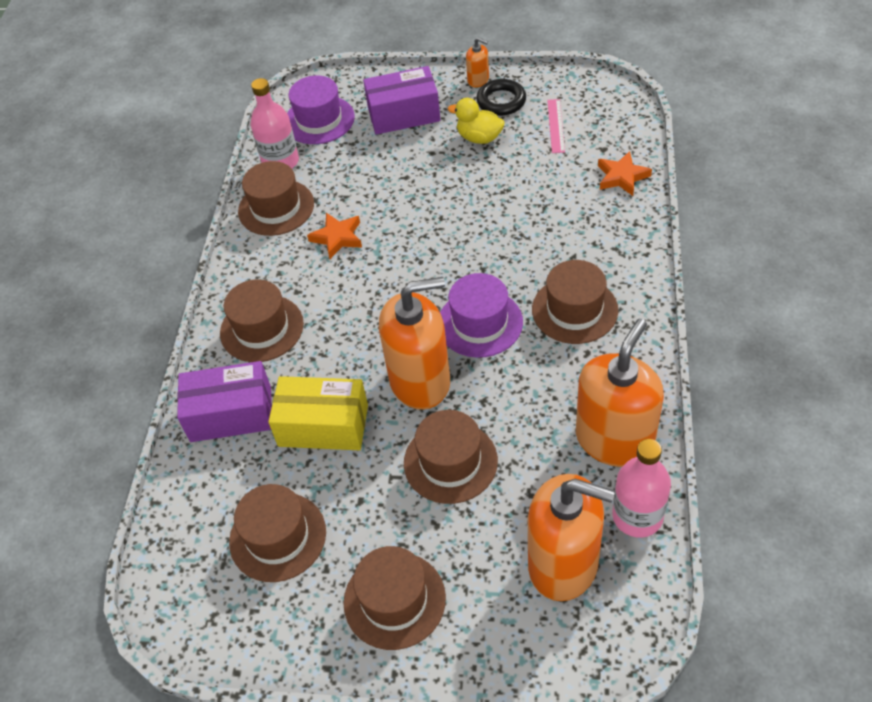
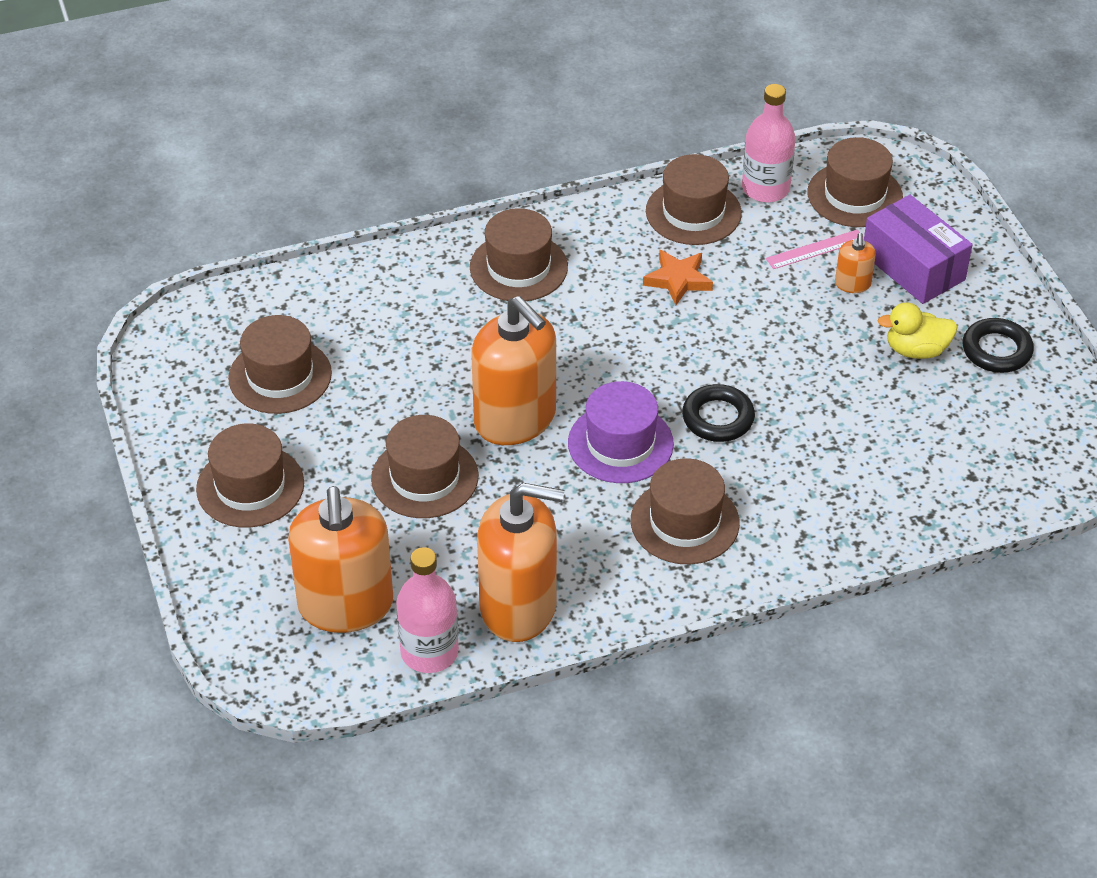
camera: 60 degrees right, 5 degrees down
purple box [177,361,272,442] -> none
yellow box [268,376,368,450] -> none
purple hat [287,75,355,144] -> brown hat [807,137,903,227]
yellow duck [448,98,505,144] -> yellow duck turned 90 degrees counterclockwise [877,302,957,359]
orange soap dispenser [466,38,489,88] -> orange soap dispenser moved to [835,233,876,293]
pink ruler [547,99,565,153] -> pink ruler moved to [766,229,864,269]
orange star [598,151,652,196] -> none
none -> black ring [682,384,755,442]

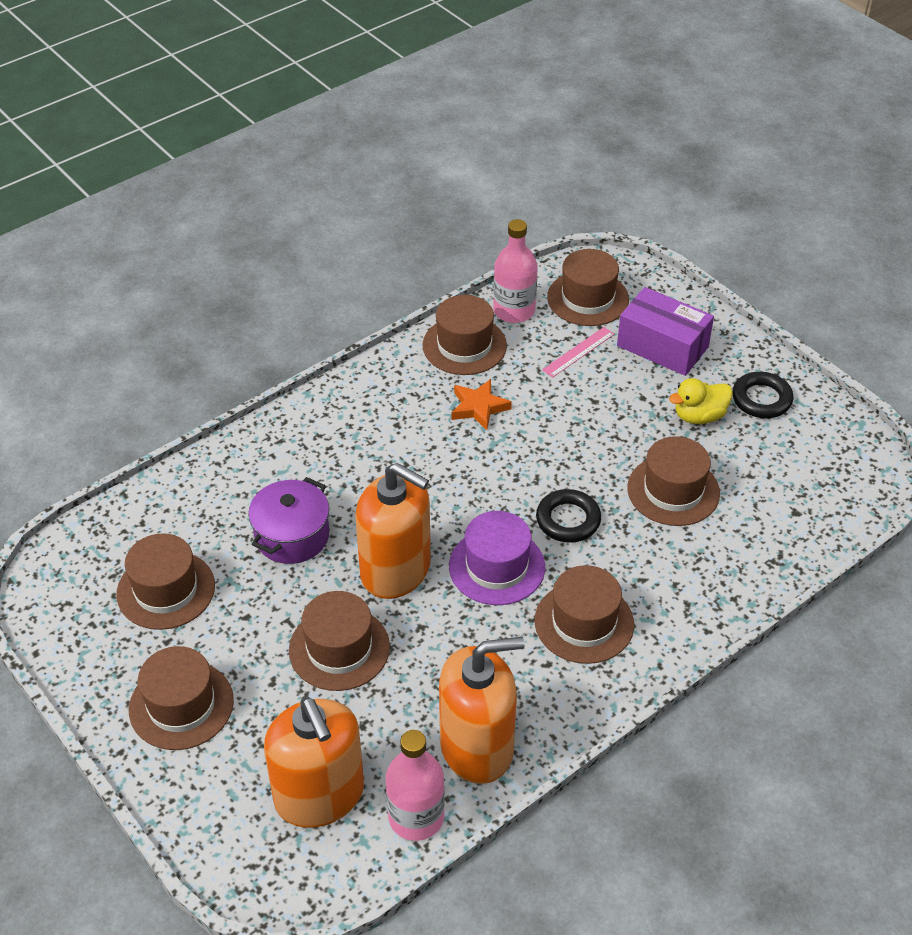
camera: 20 degrees left, 0 degrees up
brown hat [470,208,568,301] -> brown hat moved to [627,436,720,526]
orange soap dispenser [835,233,876,293] -> none
none -> purple pot [248,477,329,564]

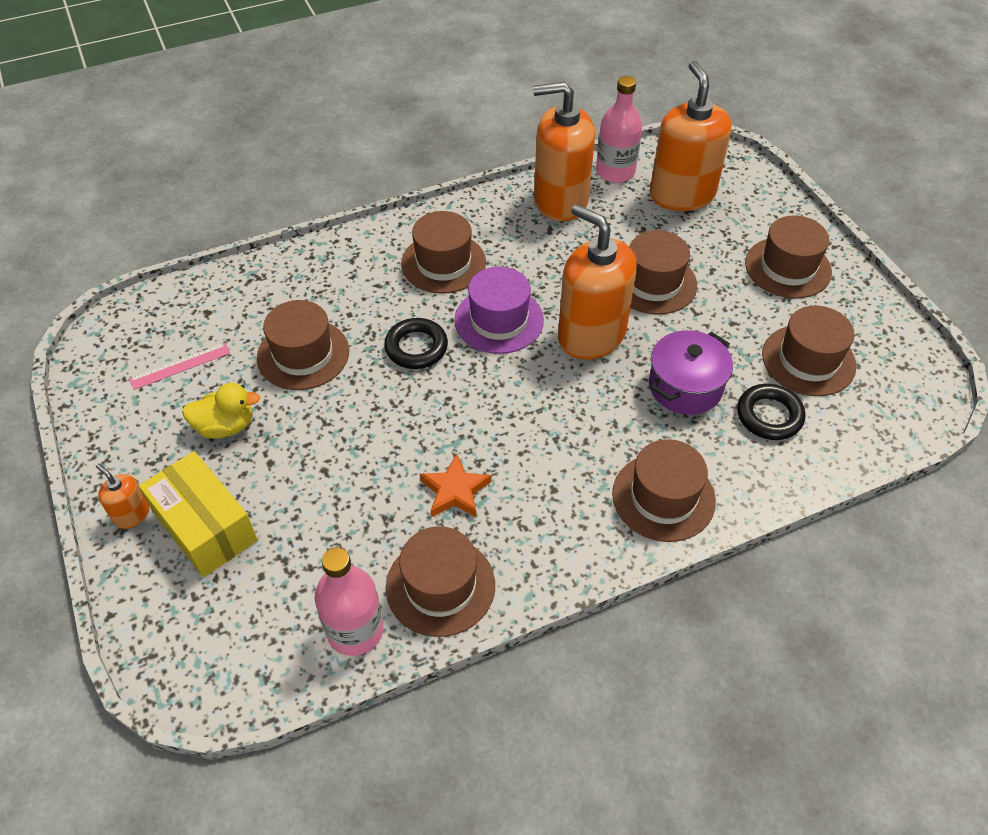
camera: 165 degrees left, 5 degrees up
pink ruler [542,327,614,378] -> pink ruler moved to [129,342,230,390]
brown hat [547,249,629,326] -> brown hat moved to [612,439,716,542]
purple box [617,287,714,376] -> yellow box [139,451,258,577]
black ring [732,372,794,418] -> black ring moved to [737,384,805,440]
none -> orange soap dispenser [96,464,150,529]

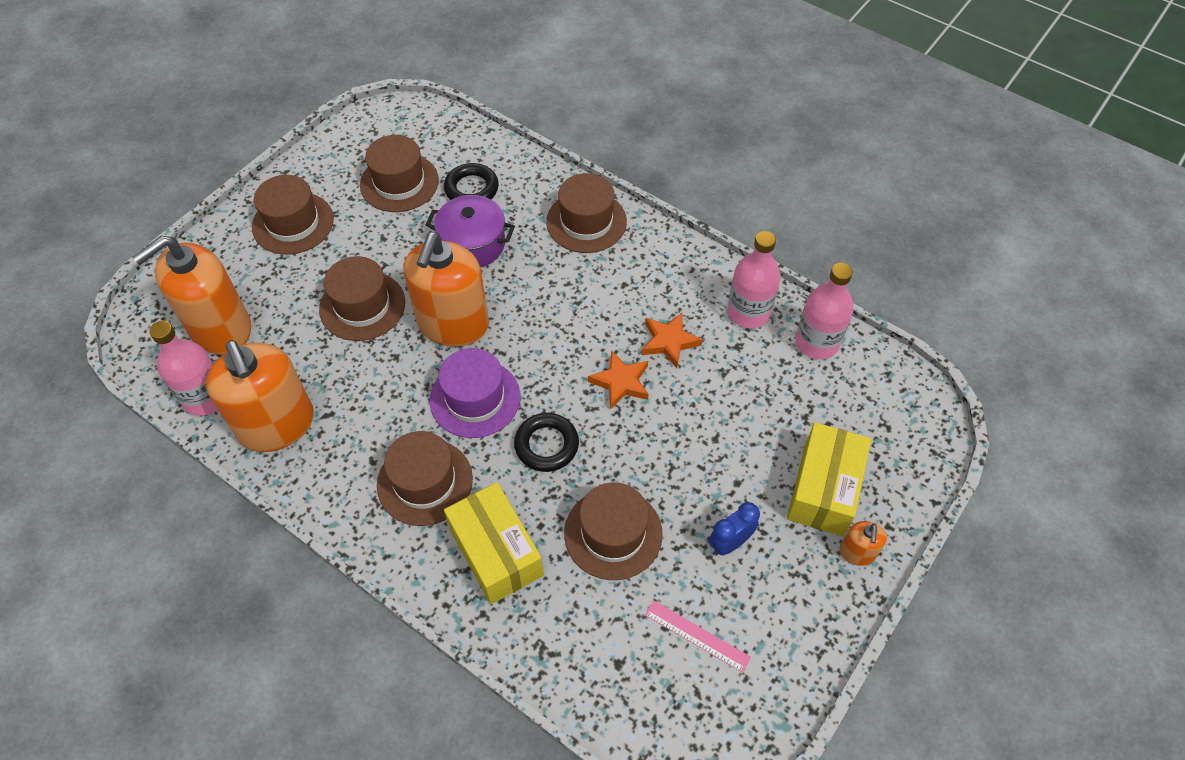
camera: 120 degrees left, 5 degrees up
yellow duck [182,383,260,439] -> blue clock [709,502,760,556]
brown hat [386,526,495,637] -> pink bottle [727,231,781,328]
none -> yellow box [444,482,544,604]
none -> orange star [588,350,649,410]

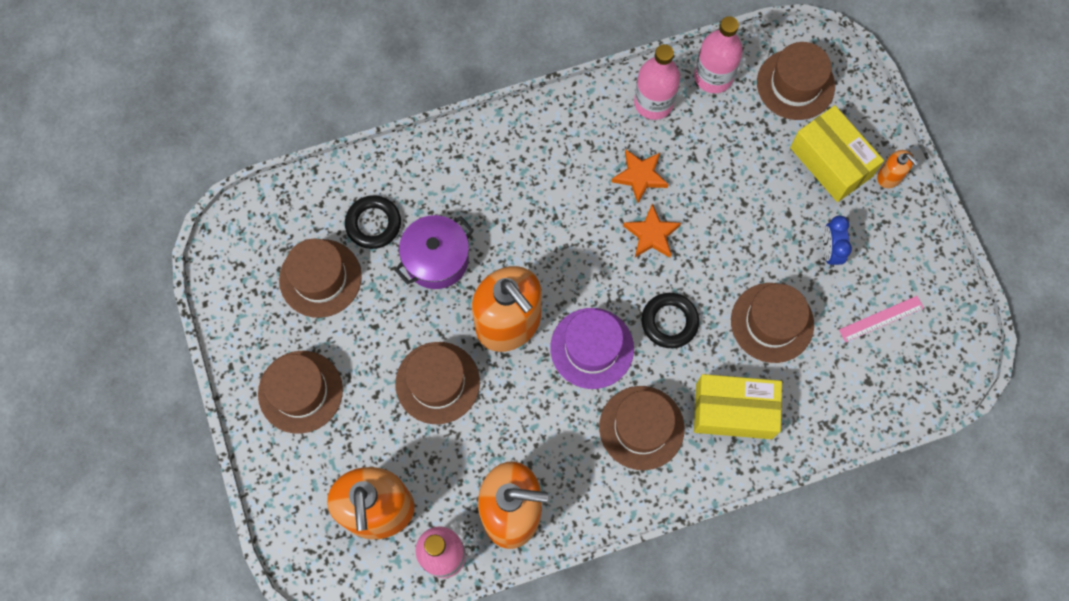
camera: 55 degrees left, 15 degrees up
brown hat [546,173,627,253] -> brown hat moved to [757,42,835,120]

